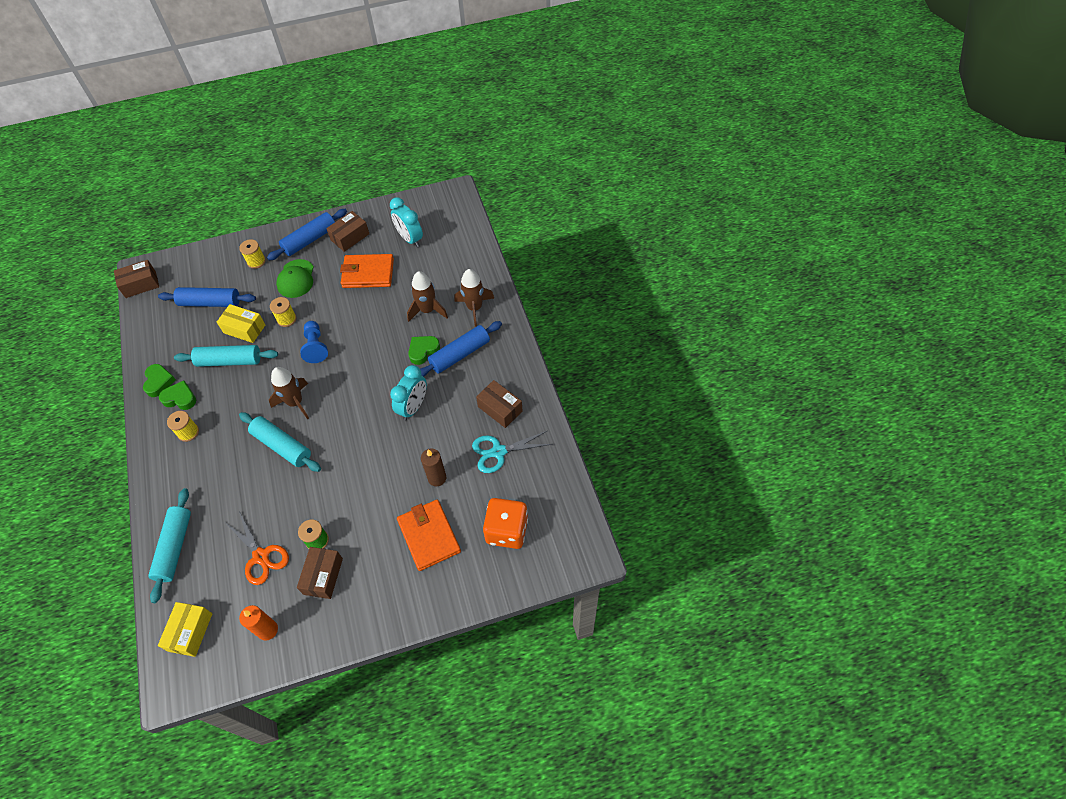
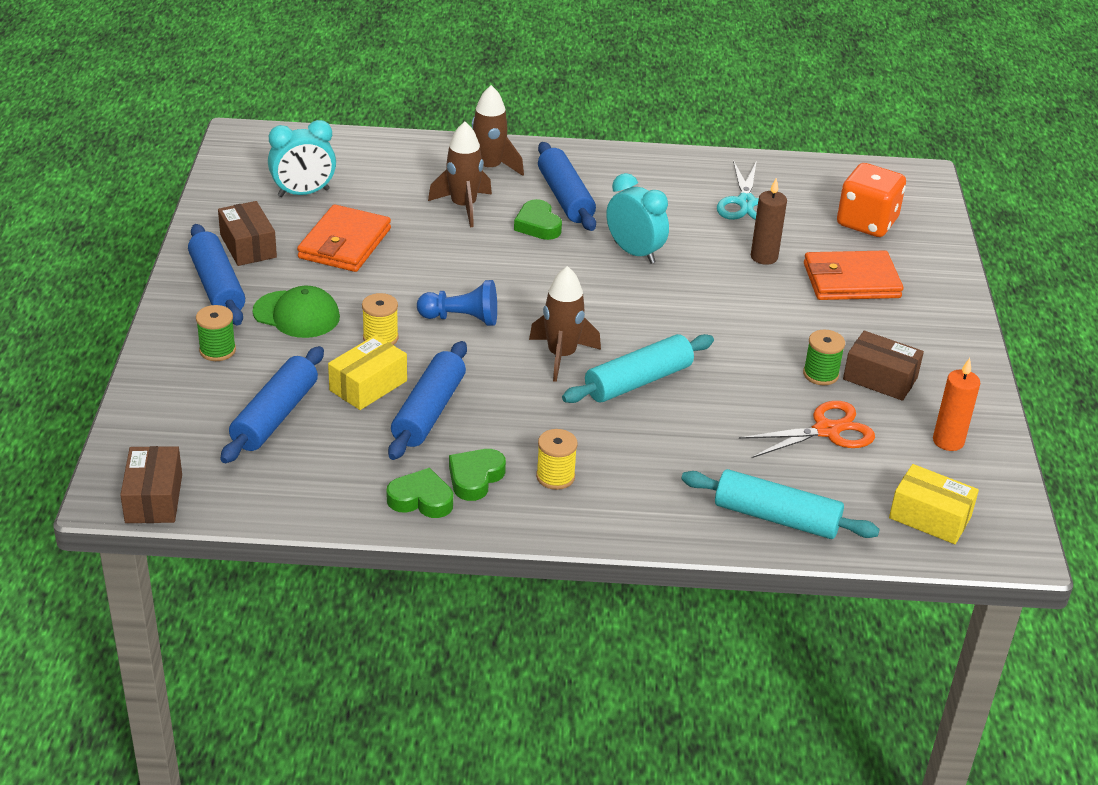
camera: 75 degrees left, 20 degrees down
turquoise rolling pin [174,345,278,367] -> blue rolling pin [388,341,467,460]
yellow spool [239,239,266,269] -> green spool [196,305,236,361]
brown box [476,380,523,428] -> none

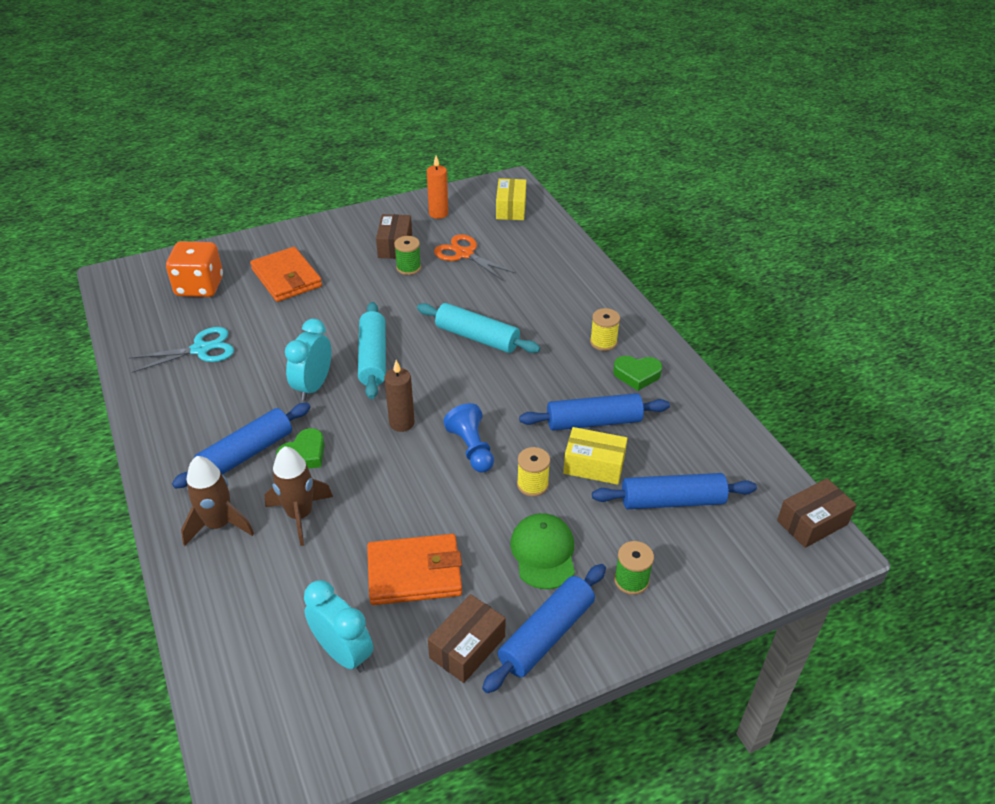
camera: 115 degrees left, 5 degrees up
green heart [386,468,453,518] -> none
brown rocket [529,266,601,382] -> none
turquoise rolling pin [681,469,880,539] -> turquoise rolling pin moved to [358,302,386,399]
brown candle [751,178,787,265] -> brown candle moved to [384,360,414,432]

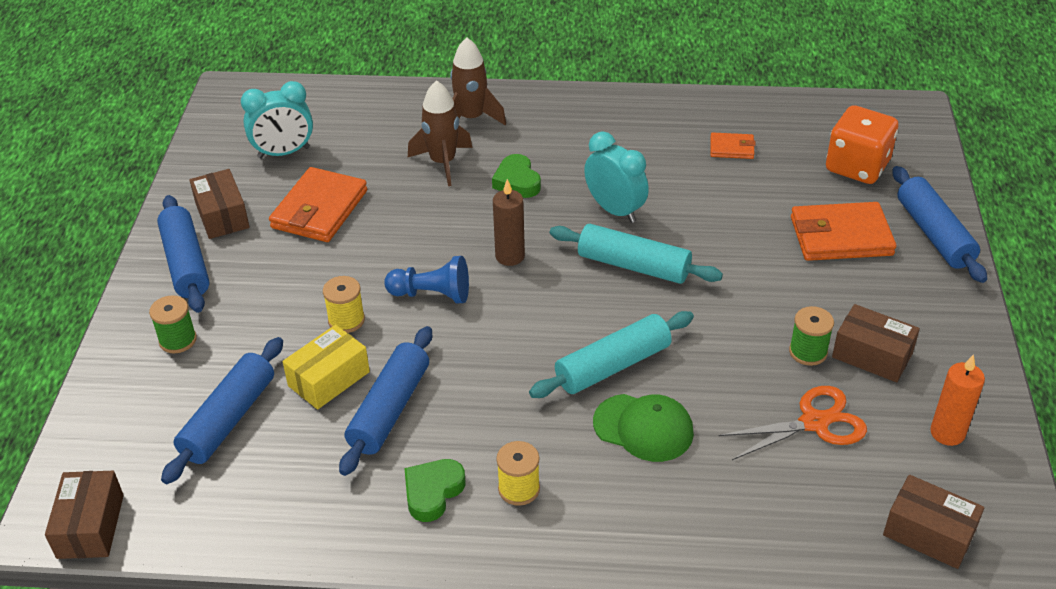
camera: 120 degrees right, 0 degrees up
turquoise scissors [129,327,234,373] -> orange wallet [710,132,756,159]
blue rolling pin [172,403,311,489] -> blue rolling pin moved to [893,166,987,283]
yellow box [496,178,526,220] -> brown box [883,475,984,569]
green cap [510,513,575,589] -> green cap moved to [593,394,694,462]

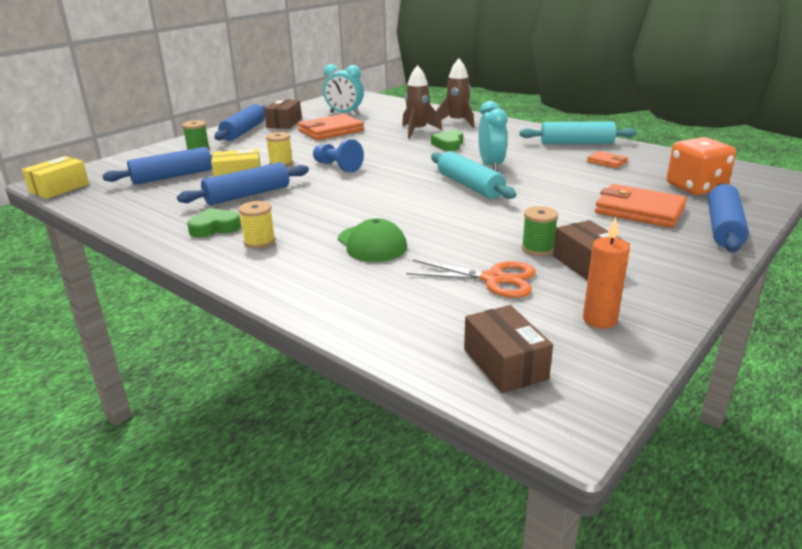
camera: 35 degrees right, 15 degrees down
brown box [45,471,124,559] -> yellow box [22,156,89,199]
brown candle [493,179,525,266] -> none
turquoise rolling pin [529,311,694,398] -> turquoise rolling pin moved to [519,122,637,144]

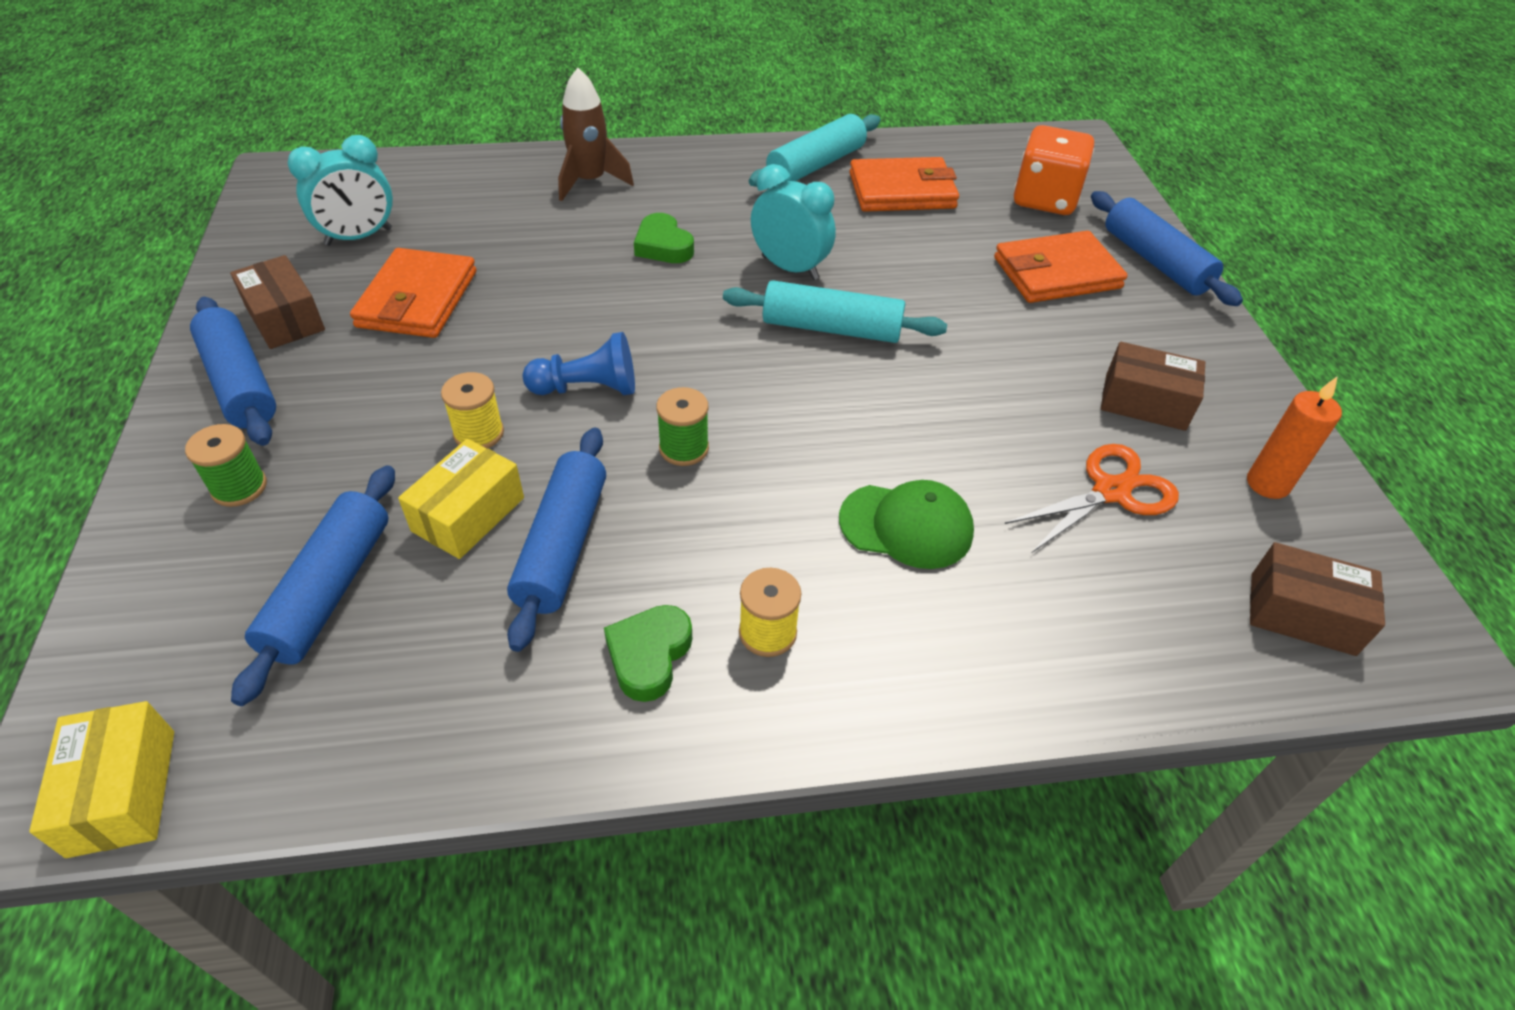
camera: 50 degrees left, 20 degrees up
brown rocket [402,65,442,139] -> none
green spool [522,206,558,256] -> green spool moved to [656,387,709,466]
orange wallet [587,151,628,168] -> orange wallet [849,157,959,212], size x1.94

